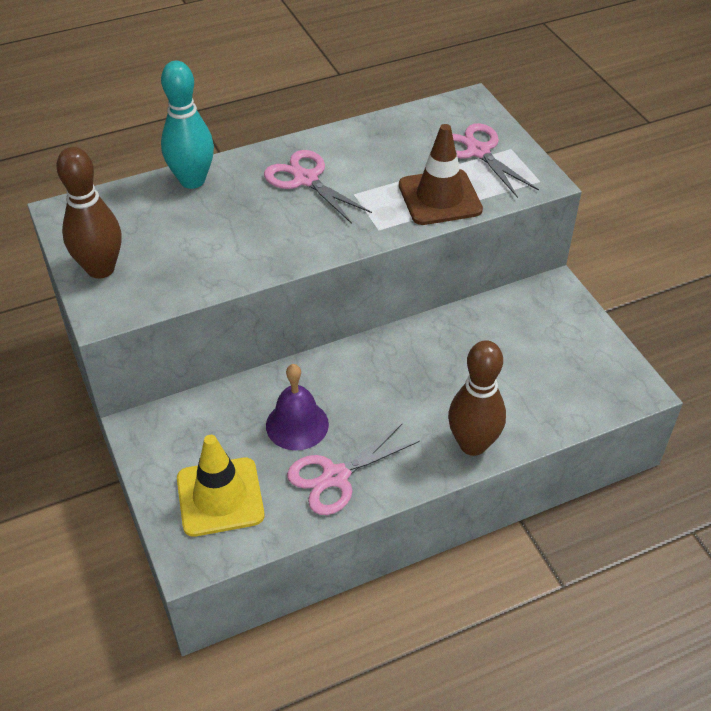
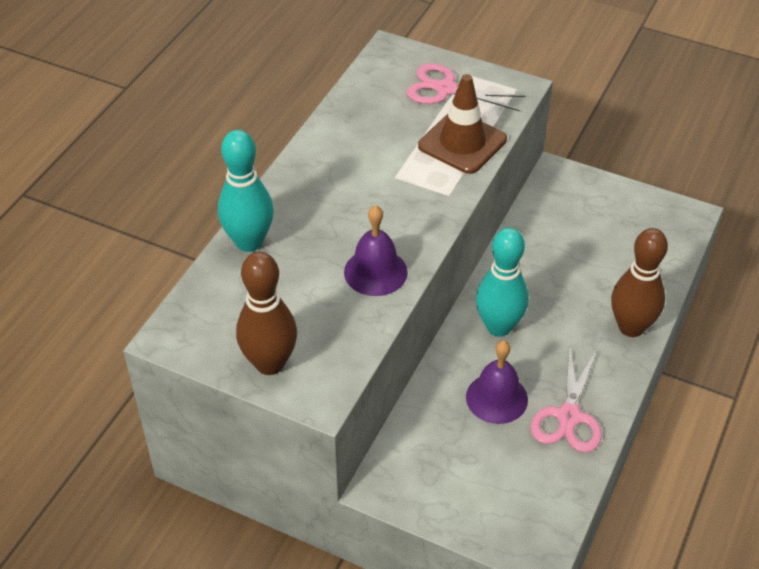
camera: 40 degrees left, 0 degrees up
yellow traffic cone [177,435,265,537] -> none
pink scissors [264,150,372,224] -> none
none -> purple bell [344,205,408,296]
none -> turquoise bowling pin [476,228,529,337]

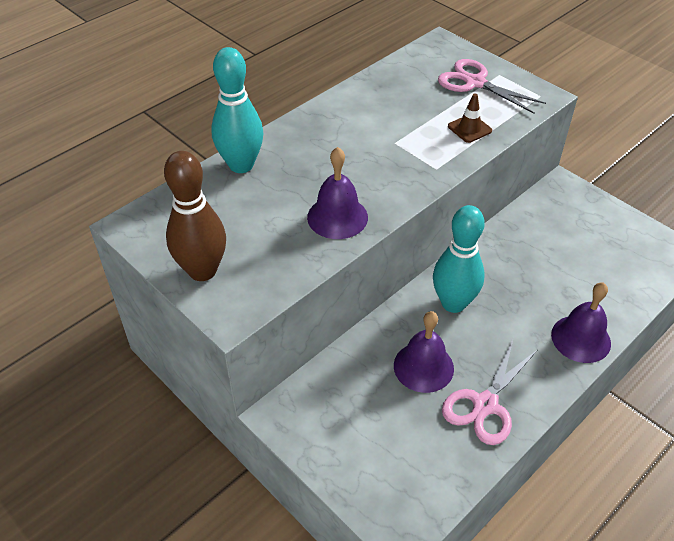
camera: 20 degrees right, 0 degrees up
brown traffic cone [418,74,507,174] -> brown traffic cone [448,94,492,143], size x0.52
brown bowling pin [611,228,668,337] -> purple bell [551,282,611,363]

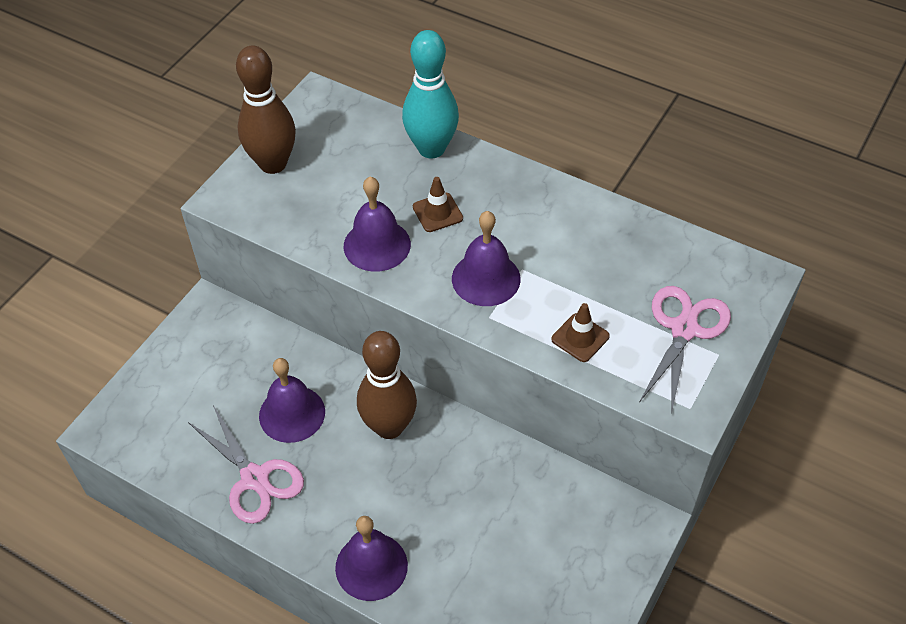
camera: 75 degrees right, 5 degrees up
turquoise bowling pin [433,205,485,313] -> brown bowling pin [357,331,417,439]
pink scissors [442,338,538,445] -> pink scissors turned 150 degrees counterclockwise [188,406,304,524]
none -> brown traffic cone [413,177,463,232]
none -> purple bell [452,211,521,306]

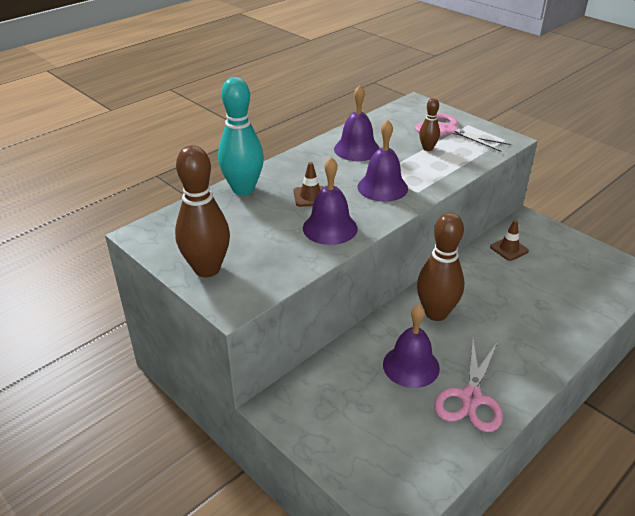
camera: 75 degrees left, 15 degrees down
pink scissors [188,406,304,524] -> pink scissors turned 135 degrees clockwise [434,340,503,432]
purple bell [335,516,408,601] -> purple bell moved to [334,85,379,161]
brown traffic cone [551,303,610,362] -> brown traffic cone moved to [490,220,529,261]
none -> brown bowling pin [419,98,440,151]

